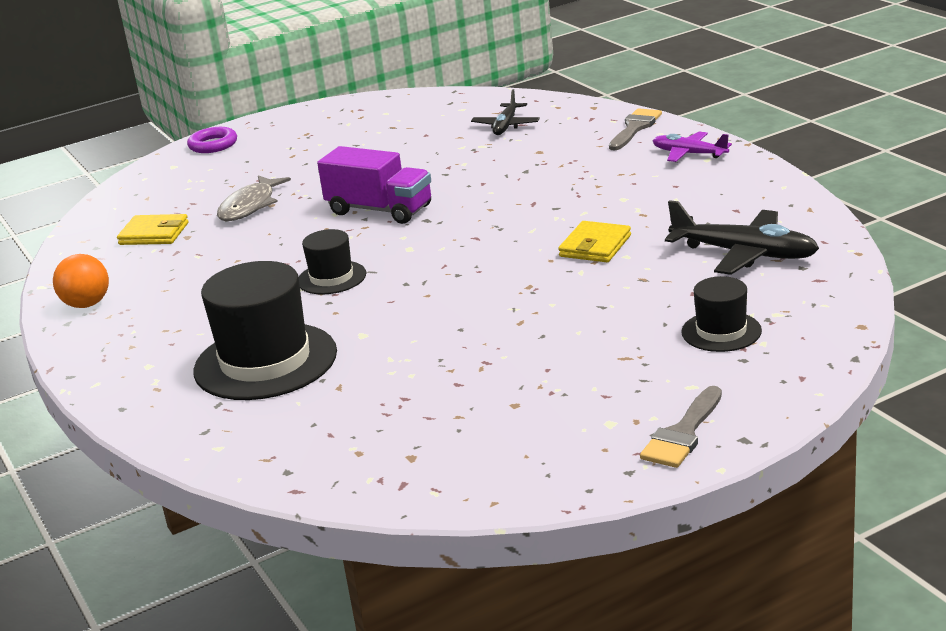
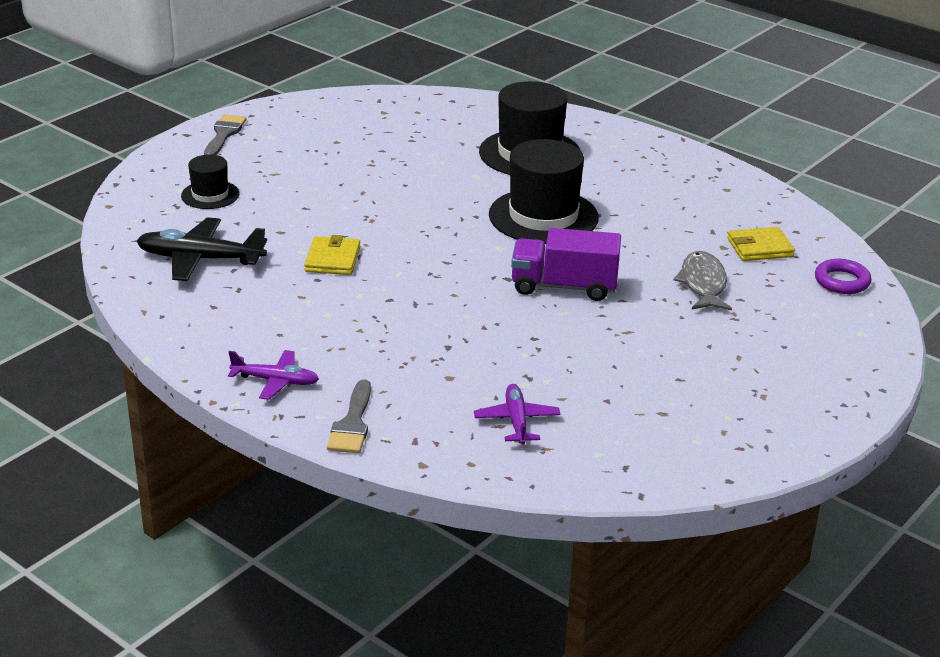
camera: 155 degrees right, 5 degrees up
orange ball [53,254,109,308] -> none
purple ring [187,127,237,153] -> purple ring moved to [815,259,871,294]
black hat [299,229,366,295] -> black hat [489,139,599,244], size x1.88
black plane [471,89,540,135] -> purple plane [474,384,560,445]

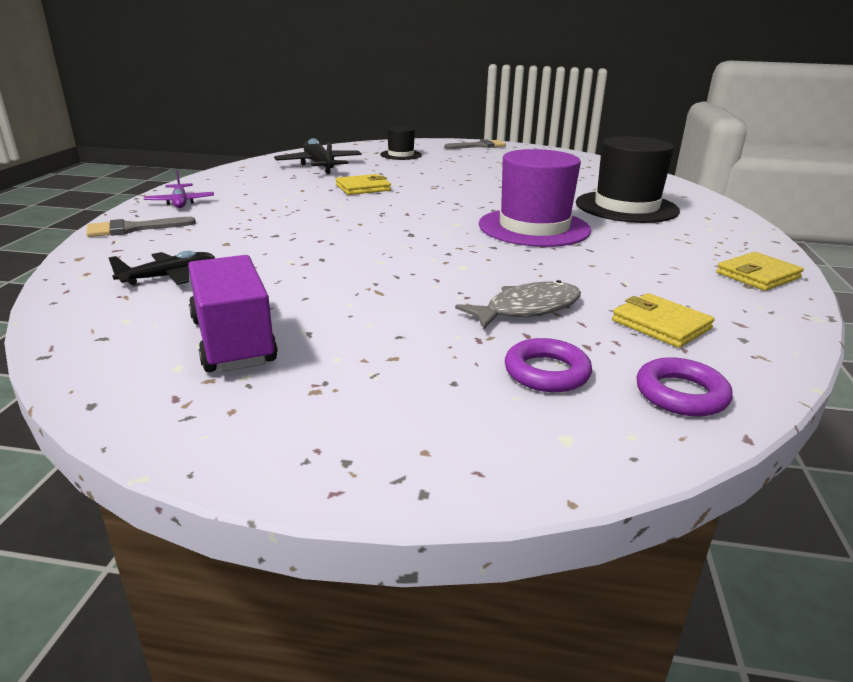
camera: 60 degrees right, 5 degrees down
purple plane [474,384,560,445] -> black plane [108,251,215,285]
black hat [489,139,599,244] -> purple hat [479,149,591,247]
purple truck [511,228,621,301] -> purple truck moved to [188,255,278,372]
none -> purple ring [505,338,592,392]
none -> yellow wallet [716,252,804,291]

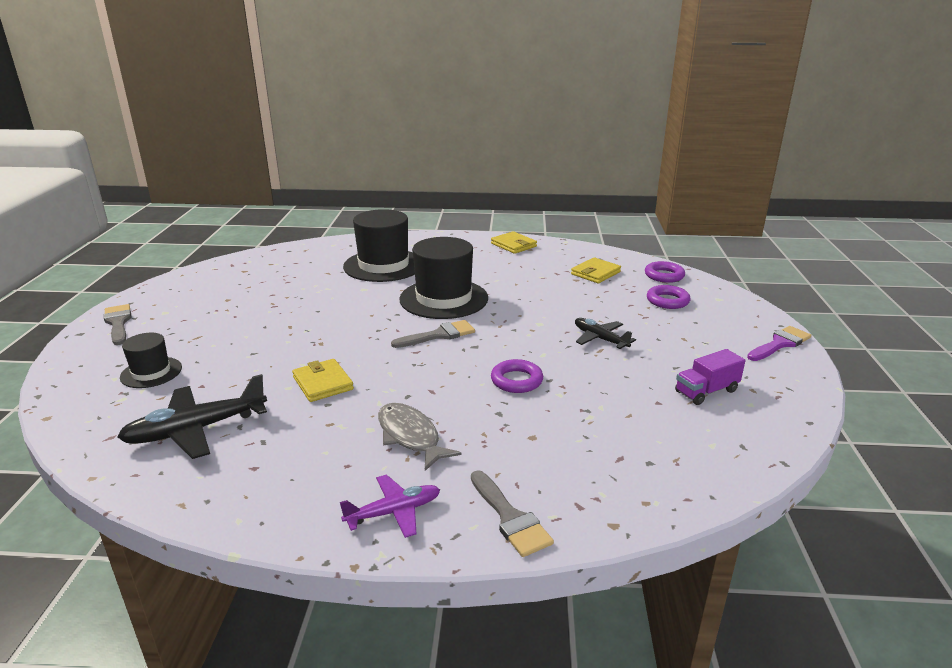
camera: 95 degrees left, 0 degrees up
black plane [108,251,215,285] -> black plane moved to [575,318,636,349]
purple truck [188,255,278,372] -> purple truck [675,349,745,405], size x0.66
grey fish [455,280,581,329] -> grey fish moved to [378,403,462,471]
purple hat [479,149,591,247] -> black hat [399,237,488,319]
none -> grey brush [391,320,475,348]
none -> purple ring [491,359,543,393]
none -> purple brush [747,326,811,361]

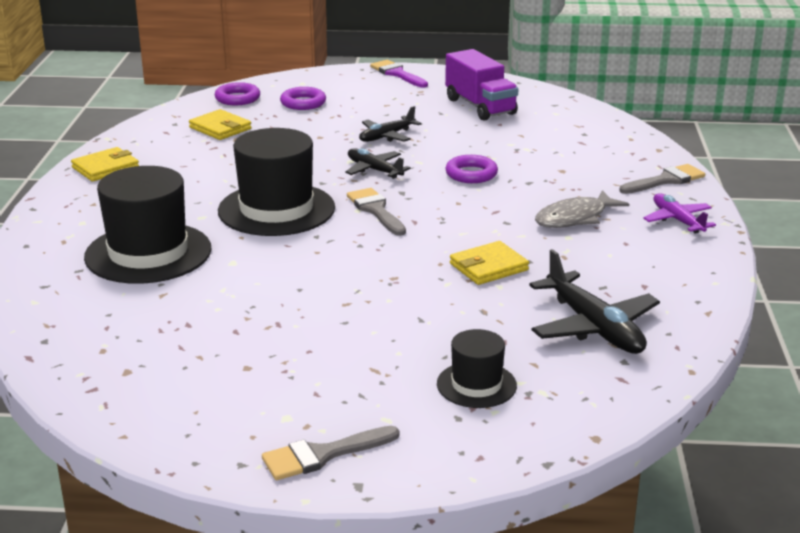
camera: 90 degrees left, 0 degrees up
purple truck [675,349,745,405] -> purple truck [445,49,518,121], size x1.52
none -> black plane [345,148,411,179]

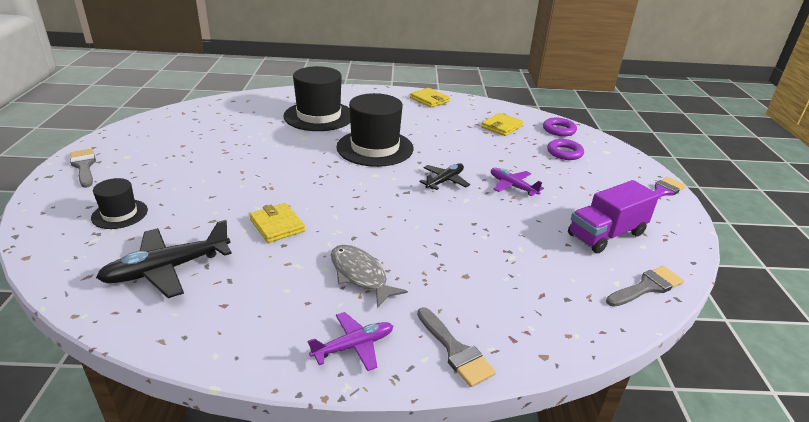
camera: 85 degrees right, 5 degrees up
grey brush [347,188,406,236] -> grey brush moved to [606,266,684,307]
black plane [359,106,421,142] -> purple plane [491,168,544,196]
purple ring [445,155,498,183] -> none

